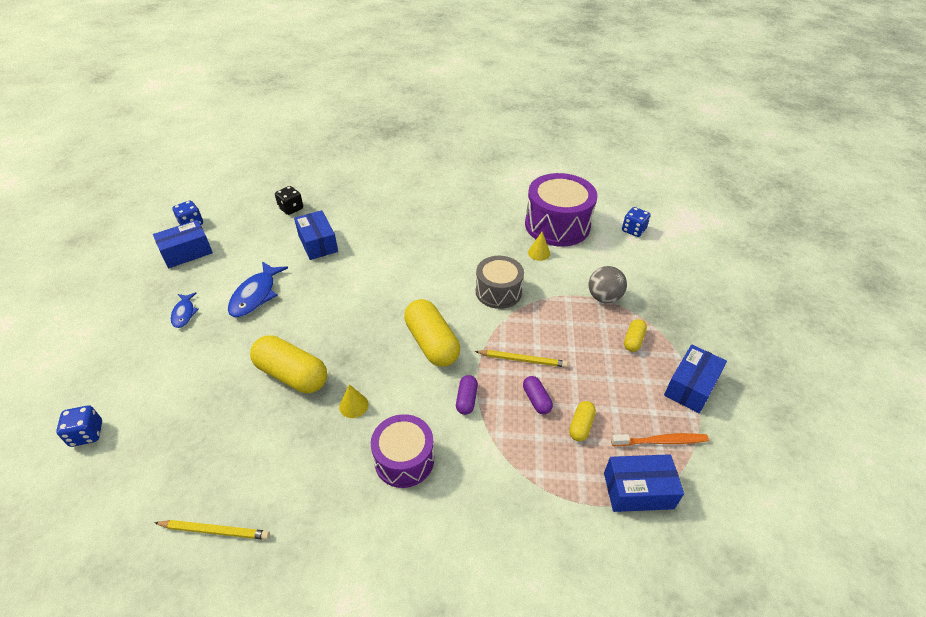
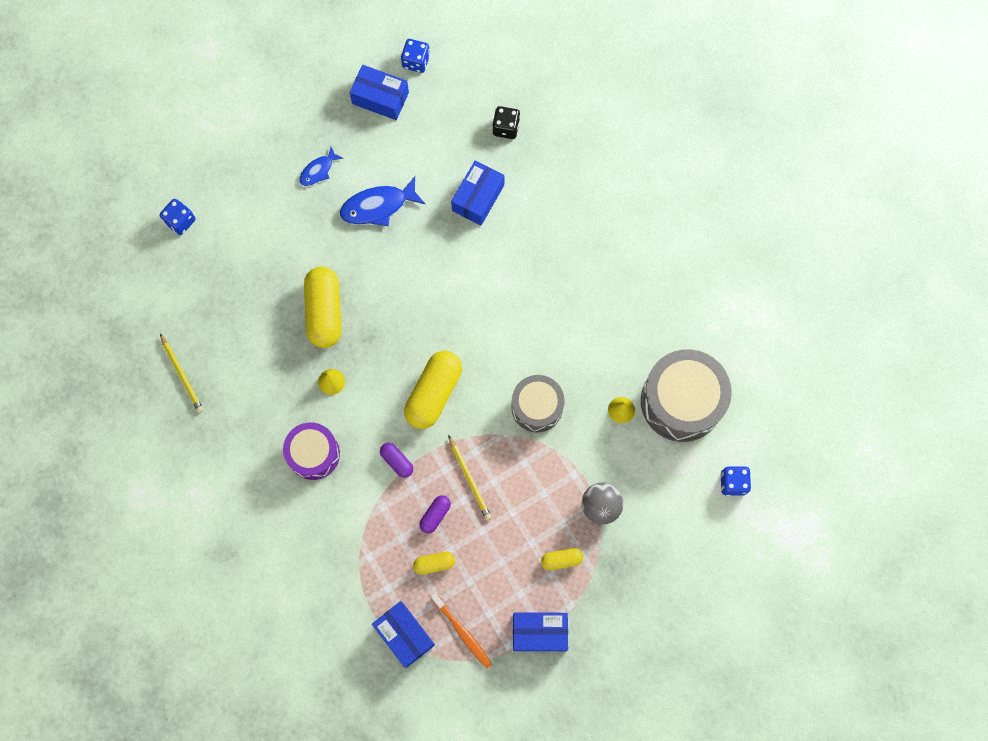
camera: 55 degrees right, 30 degrees up
purple capsule [456,375,478,415] -> purple capsule turned 75 degrees clockwise [380,443,413,478]
purple drum [525,173,597,246] -> grey drum [641,349,732,442]

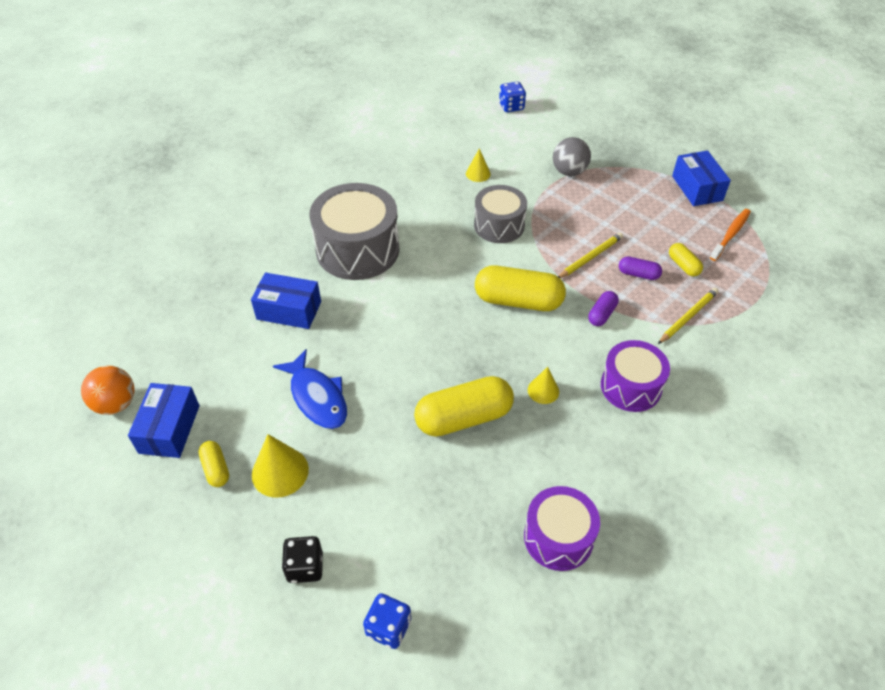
camera: 105 degrees left, 25 degrees down
yellow pencil [160,334,204,413] -> yellow pencil moved to [658,288,719,344]
blue fish [299,147,343,186] -> yellow cone [252,434,309,498]
blue box [372,601,435,668] -> none
blue dice [401,39,430,73] -> orange ball [81,365,135,415]
black dice [492,106,520,139] -> black dice moved to [282,536,323,583]
yellow capsule [541,548,583,570] -> yellow capsule moved to [198,441,229,487]
grey drum [641,349,732,442] -> grey drum moved to [309,183,399,280]
none -> purple drum [524,486,600,571]

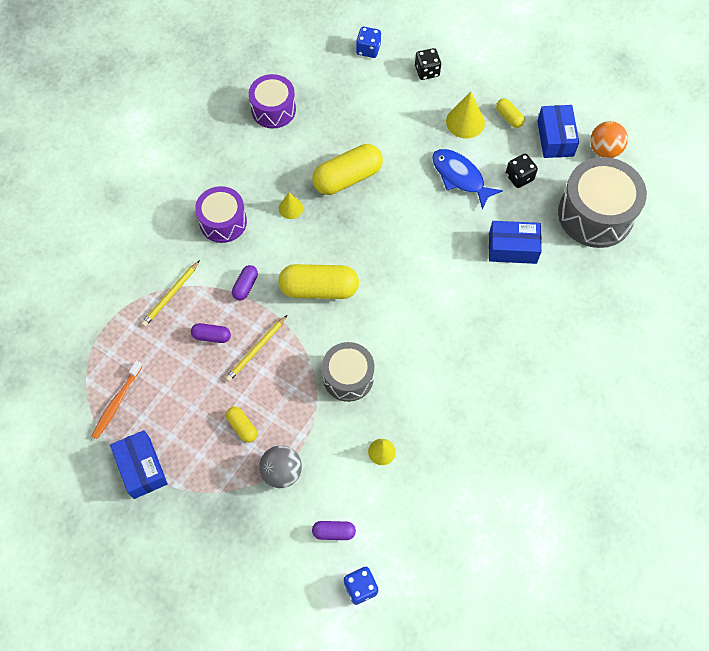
camera: 170 degrees right, 15 degrees up
grey drum [309,183,399,280] -> grey drum moved to [558,157,647,248]
yellow capsule [669,243,703,276] -> yellow capsule moved to [226,407,257,443]
none -> purple capsule [312,521,356,540]
none -> black dice [506,154,538,188]

